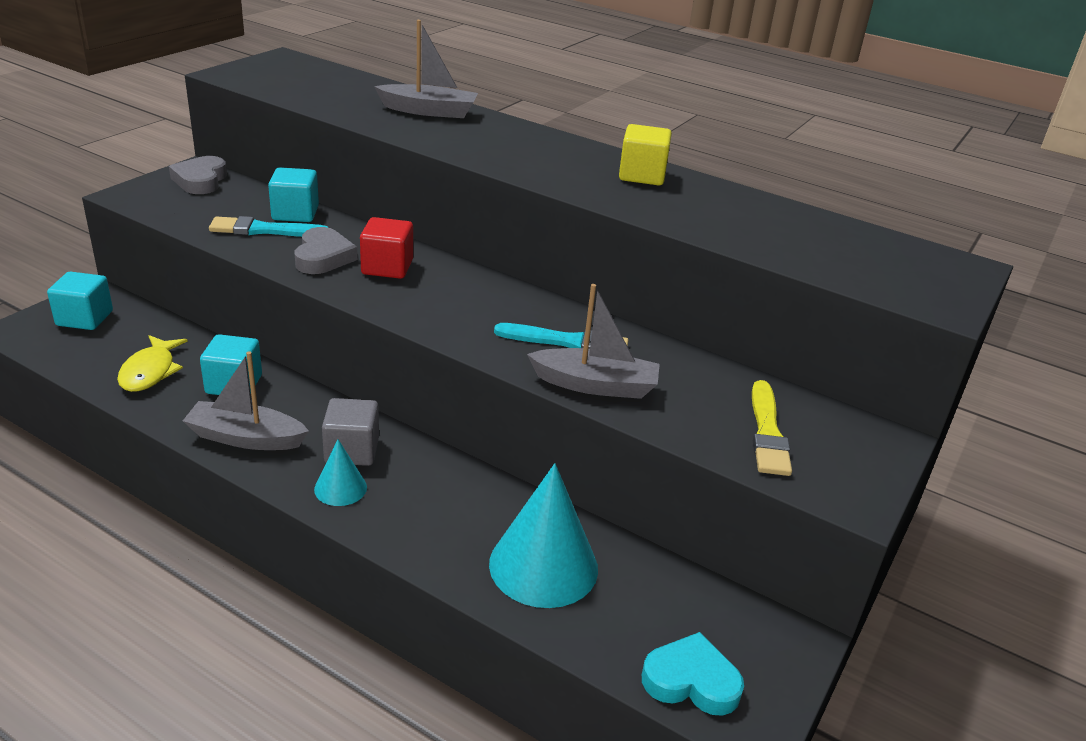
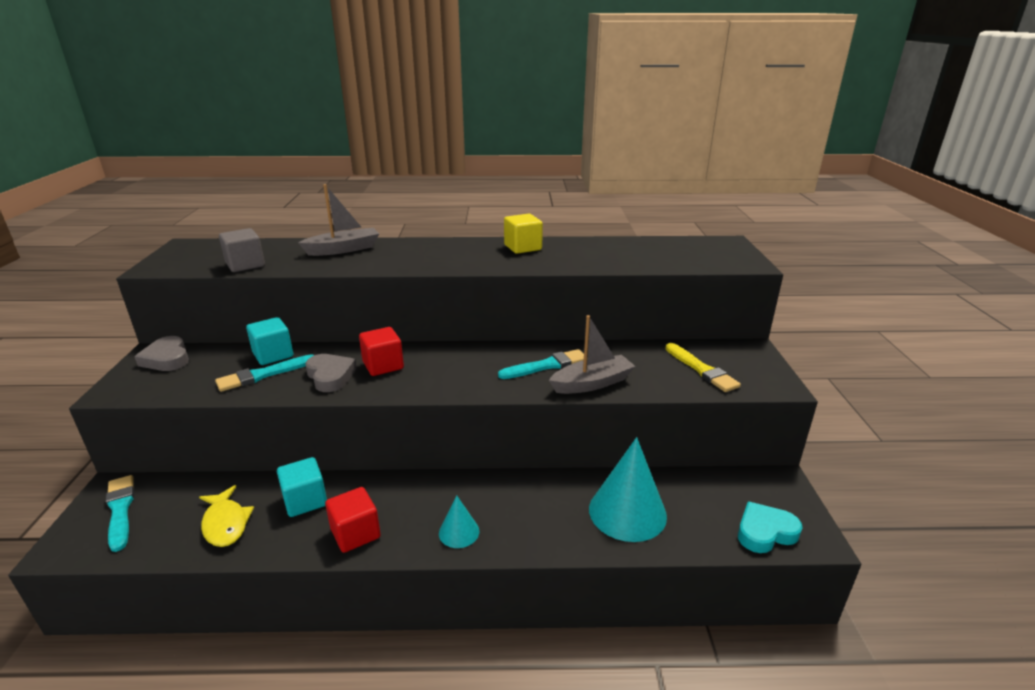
camera: 30 degrees left, 5 degrees down
turquoise cube [47,271,113,330] -> turquoise brush [105,475,134,552]
grey boat [183,351,309,450] -> red cube [325,487,381,553]
grey cube [322,398,379,466] -> grey cube moved to [219,228,265,272]

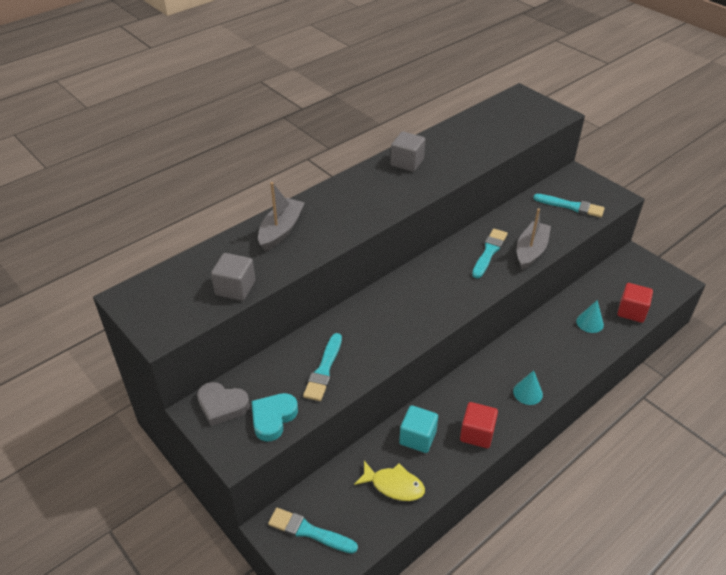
camera: 40 degrees left, 15 degrees up
turquoise cube [246,317,293,365] -> none
grey heart [305,354,357,392] -> none
red cube [359,327,404,376] -> red cube moved to [617,283,653,323]
yellow cube [504,214,543,254] -> grey cube [391,132,425,172]
turquoise cone [589,437,667,542] -> turquoise cone [576,300,604,333], size x0.51
yellow brush [665,343,741,392] -> turquoise brush [533,194,605,217]
turquoise heart [738,501,803,553] -> turquoise heart moved to [252,393,298,441]

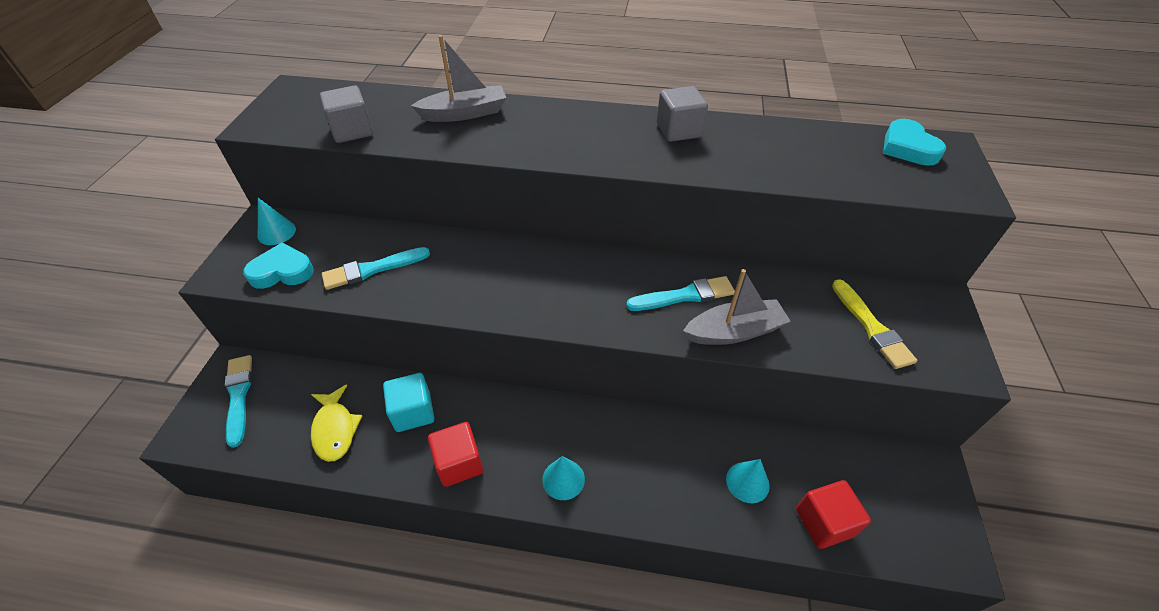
camera: 50 degrees right, 5 degrees up
grey heart [197,382,250,426] -> turquoise cone [258,198,296,245]
turquoise brush [533,194,605,217] -> yellow brush [832,279,917,369]
none -> turquoise heart [883,119,946,166]

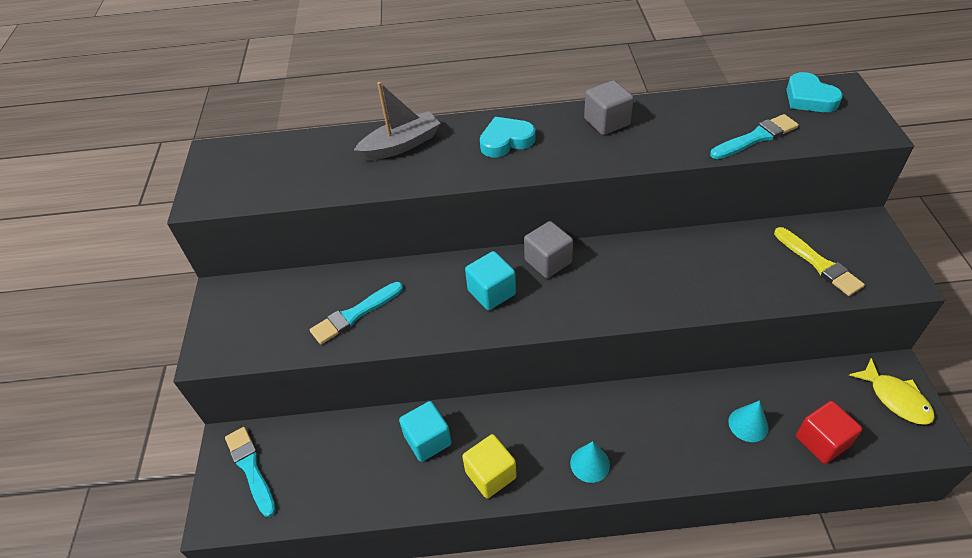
camera: 10 degrees left, 0 degrees up
turquoise heart [243,242,314,289] -> turquoise heart moved to [480,117,535,158]
turquoise cone [258,198,296,245] -> none
yellow fish [311,384,362,462] -> yellow fish moved to [849,358,935,425]
grey cube [320,86,373,143] -> grey cube moved to [524,221,573,278]
red cube [428,422,483,487] -> yellow cube [462,434,517,498]
turquoise brush [626,276,735,311] -> turquoise brush moved to [710,114,799,159]
grey boat [683,269,790,345] -> none
none -> turquoise cube [465,251,516,310]

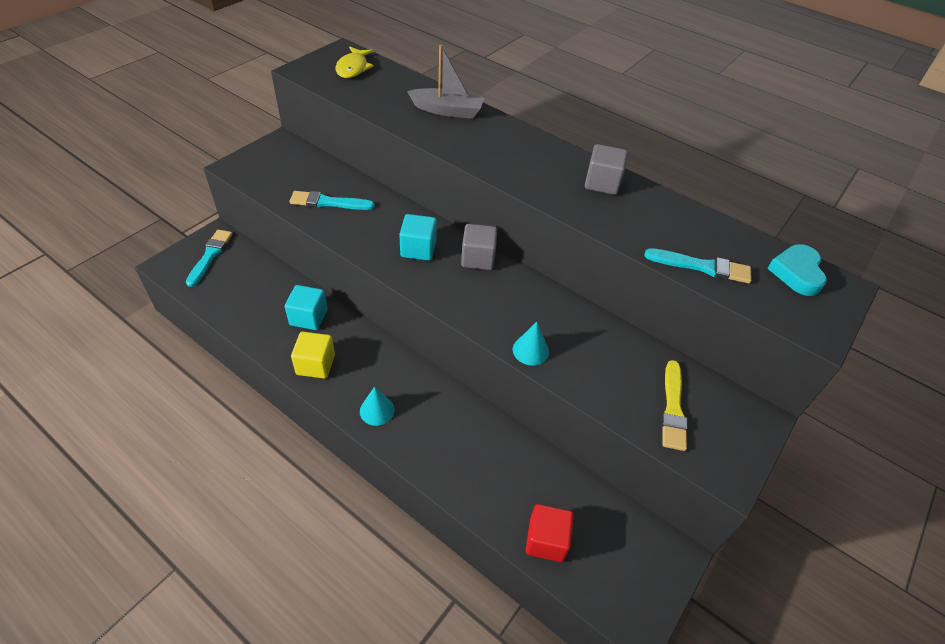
camera: 35 degrees right, 0 degrees up
turquoise heart [480,117,535,158] -> none
turquoise cone [728,400,768,442] -> turquoise cone moved to [513,322,549,366]
yellow fish [849,358,935,425] -> yellow fish moved to [336,47,374,78]

